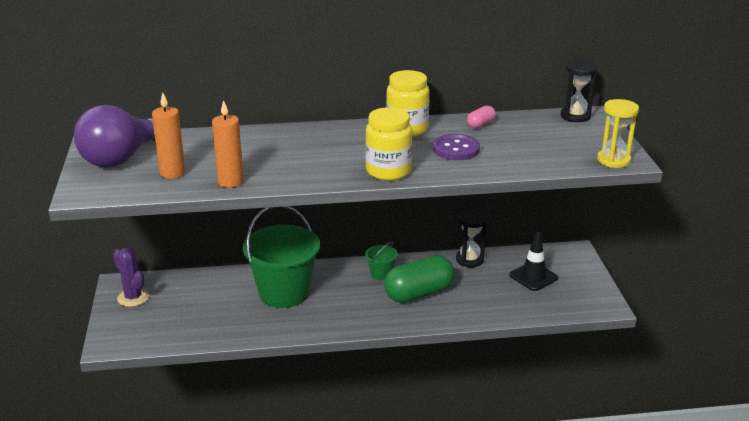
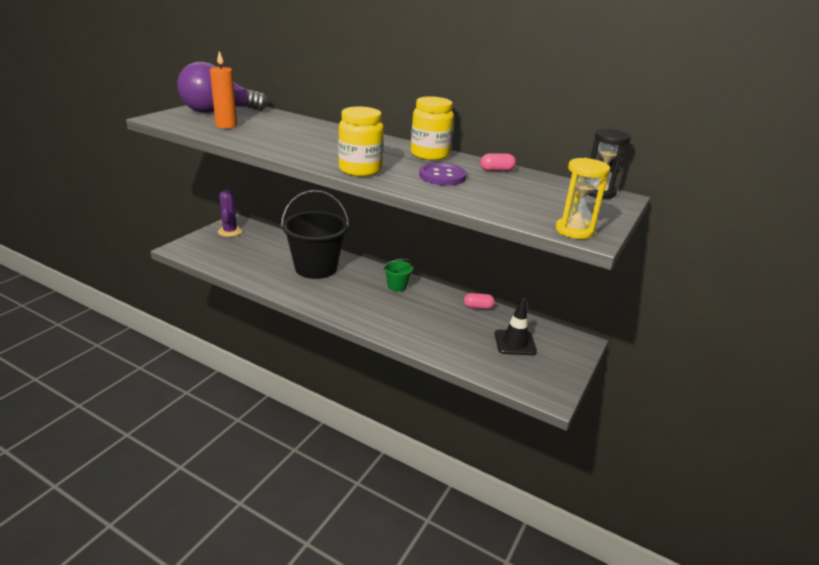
camera: 35 degrees right, 0 degrees up
orange candle [212,100,244,188] -> none
green bucket [243,206,320,308] -> black bucket [281,190,349,279]
green capsule [384,255,455,303] -> none
black hourglass [456,210,487,267] -> pink capsule [464,293,495,309]

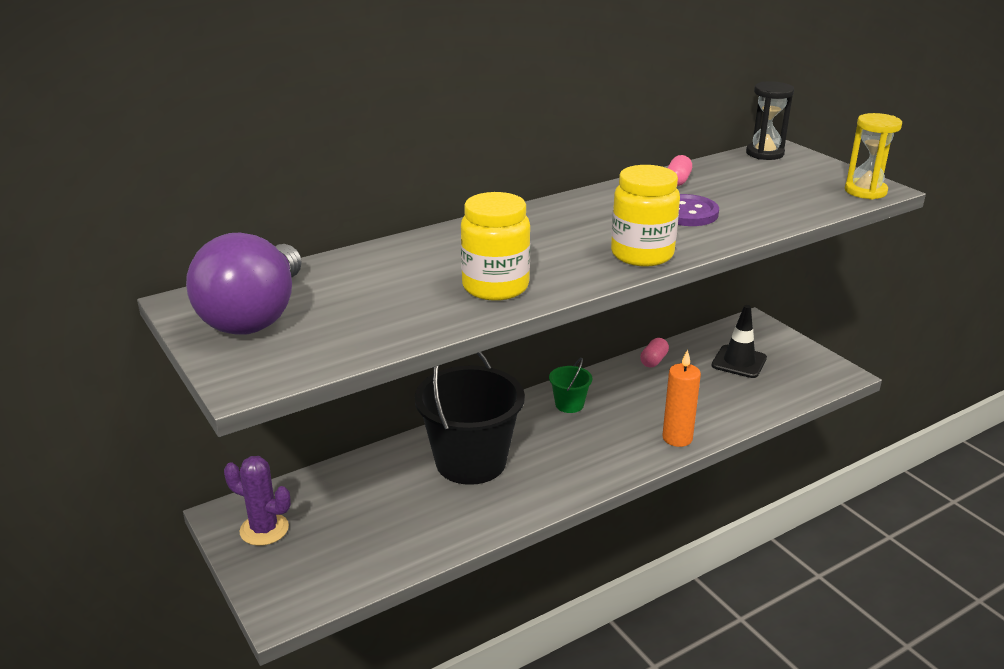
camera: 60 degrees left, 0 degrees up
orange candle [210,51,237,129] -> orange candle moved to [662,349,701,447]
yellow jar [411,96,454,160] -> yellow jar moved to [461,192,530,301]

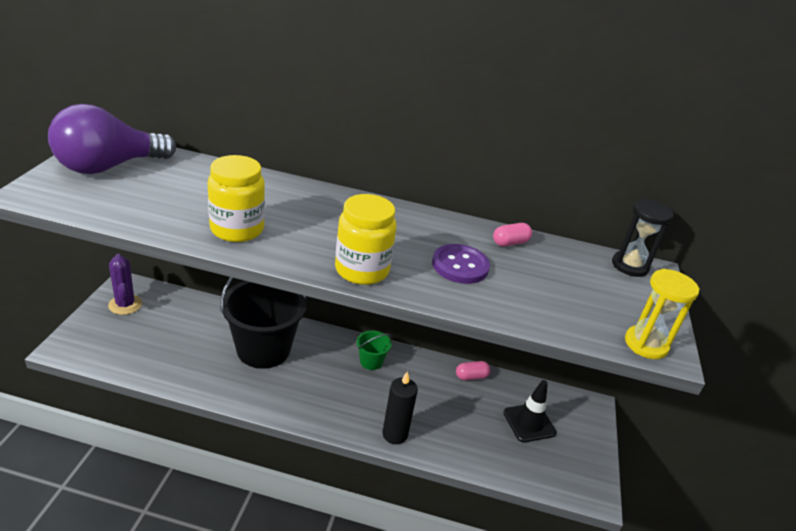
camera: 40 degrees right, 5 degrees up
orange candle [662,349,701,447] -> black candle [382,372,418,445]

